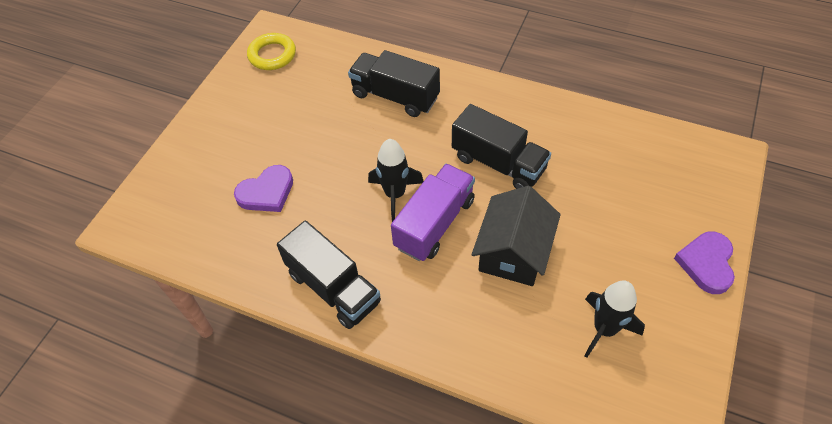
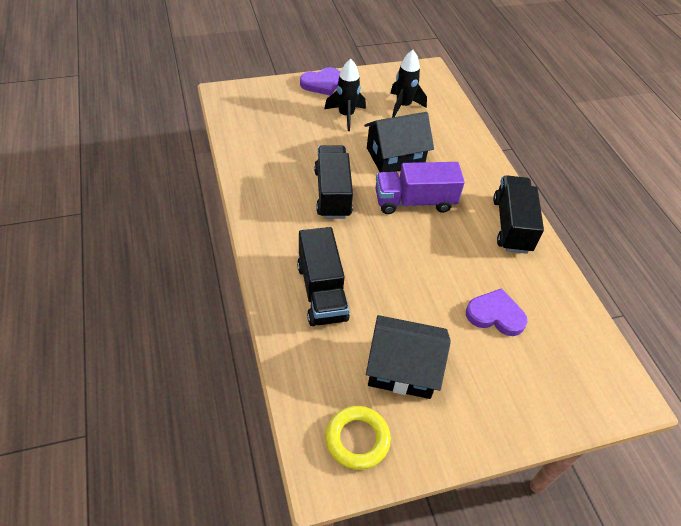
camera: 135 degrees left, 5 degrees down
black rocket [368,139,424,222] -> black rocket moved to [324,59,366,131]
none -> black house [366,315,451,399]

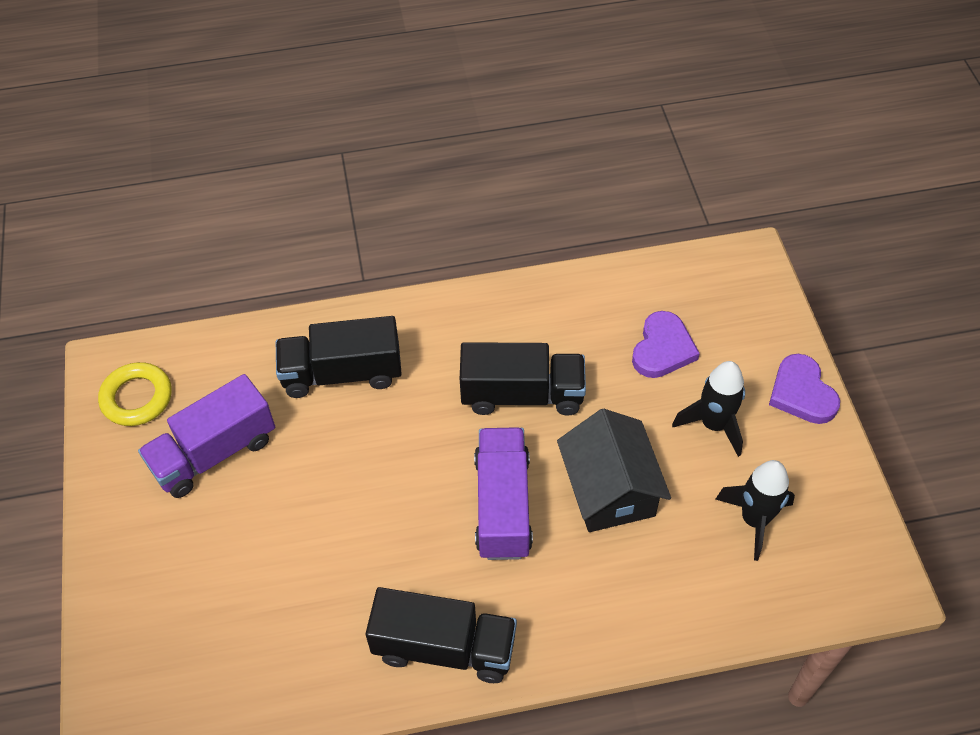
camera: 100 degrees right, 5 degrees up
black house [366,315,451,399] -> purple truck [138,374,275,498]
purple heart [466,288,528,336] -> purple heart moved to [632,311,700,378]

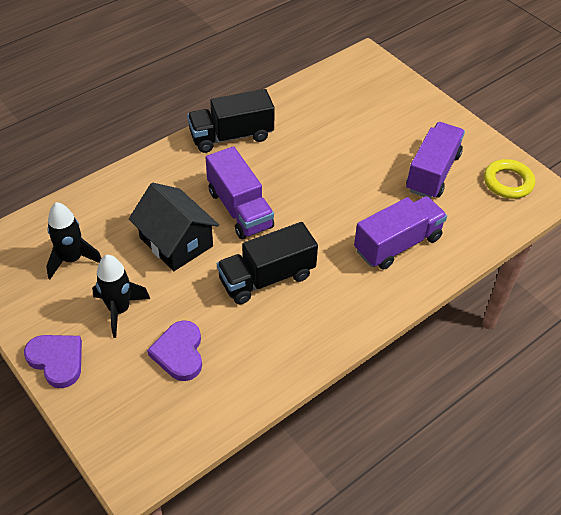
camera: 150 degrees right, 5 degrees down
black truck [276,316,402,398] -> purple truck [354,196,447,270]

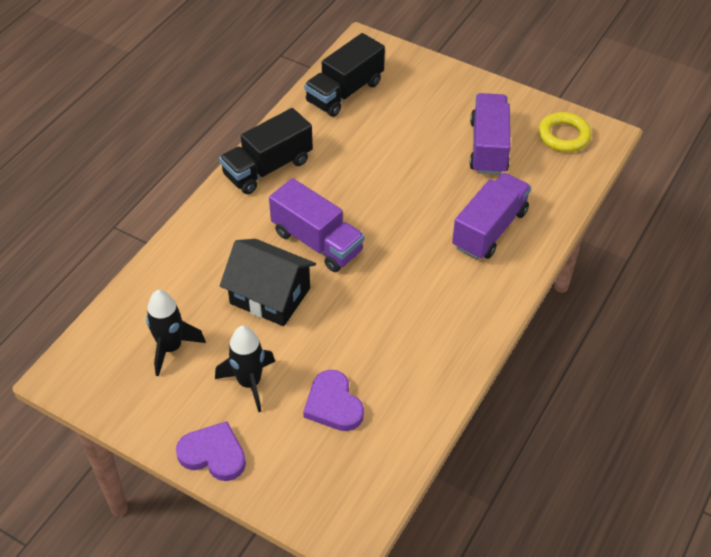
camera: 20 degrees left, 0 degrees up
black truck [217,222,318,305] -> black truck moved to [304,33,385,117]

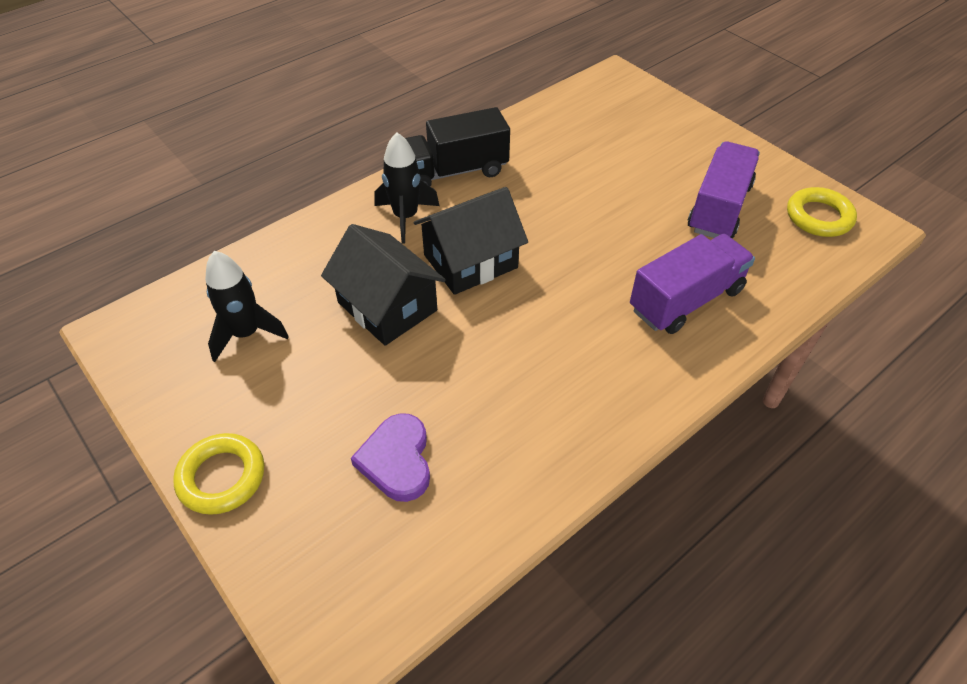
camera: 20 degrees right, 0 degrees up
purple heart [176,421,246,481] -> yellow ring [173,433,264,515]
black rocket [215,326,275,412] -> black rocket moved to [374,132,440,243]
purple truck [269,178,364,272] -> black house [414,187,528,295]
black truck [304,33,385,117] -> none

